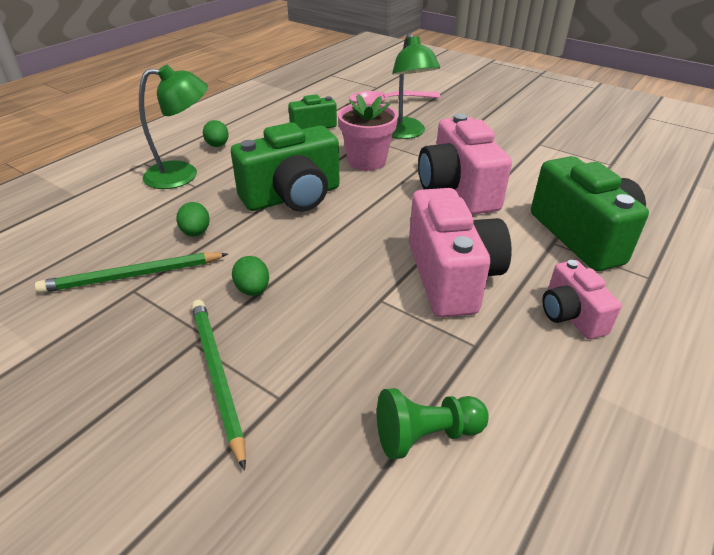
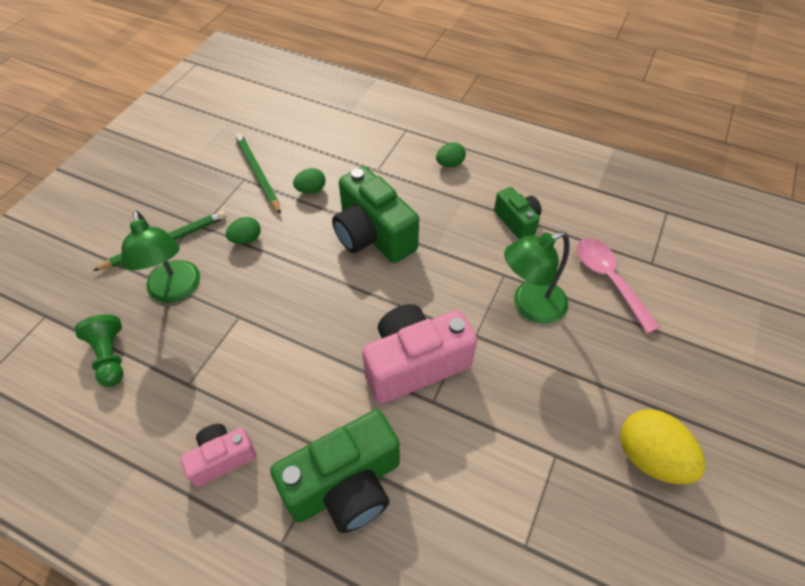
camera: 80 degrees right, 15 degrees up
green lamp [139,64,208,189] -> green lamp moved to [121,210,200,303]
pink flower pot [338,94,398,171] -> none
pink camera [409,188,512,317] -> none
none -> yellow egg [620,409,705,484]

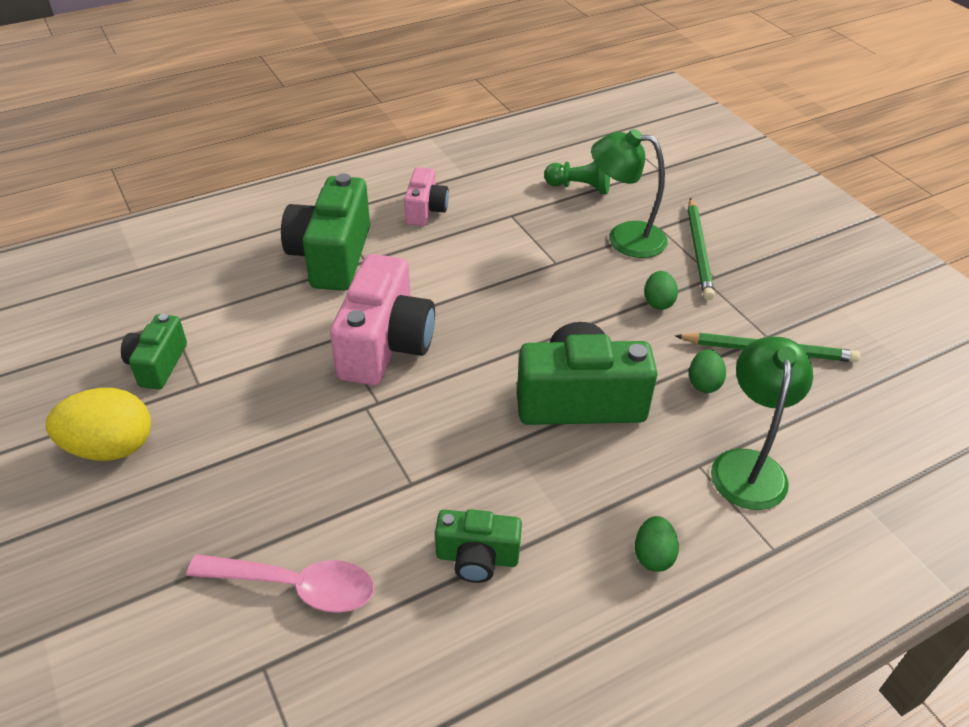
camera: 125 degrees right, 10 degrees down
green lamp [504,231,570,324] -> green lamp moved to [711,337,813,510]
none -> green camera [121,314,187,390]

